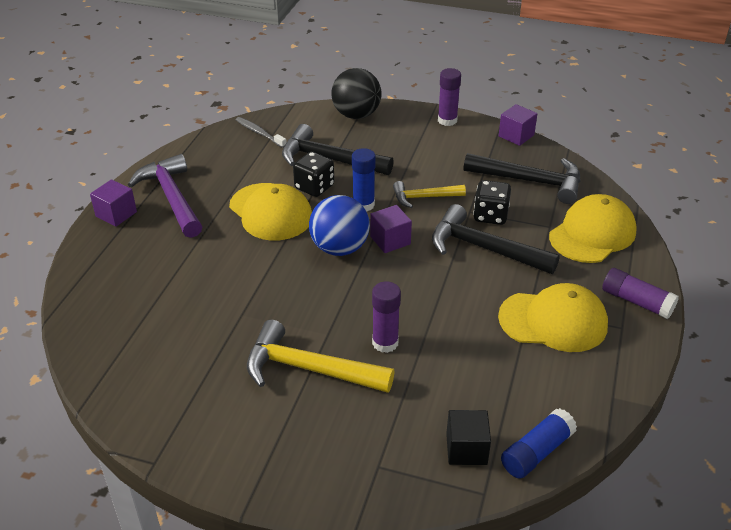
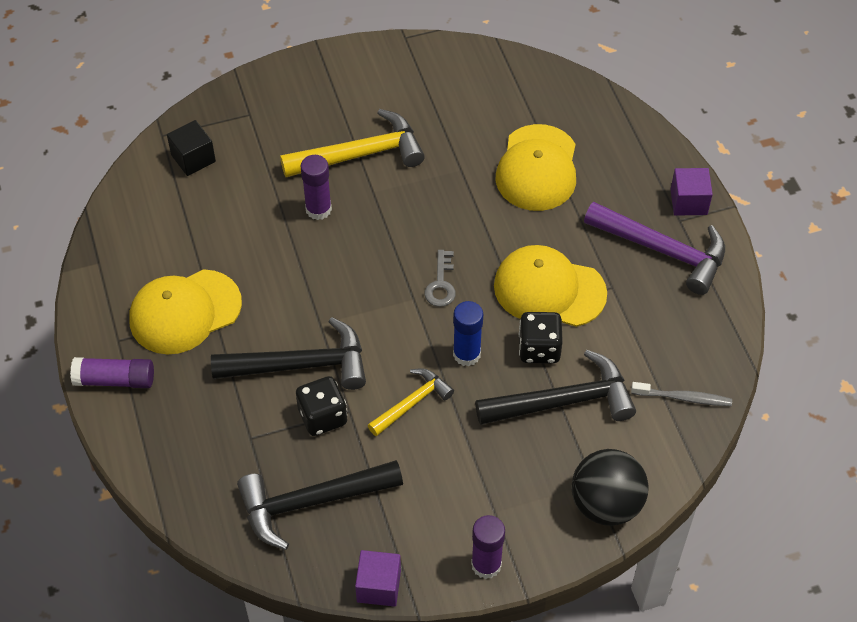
camera: 145 degrees right, 15 degrees up
blue ball [309,195,370,256] -> grey key [425,250,456,307]
purple cube [370,205,412,253] -> none
blue glue stick [501,408,577,478] -> none
yellow cap [549,194,637,263] -> yellow cap moved to [496,124,576,211]

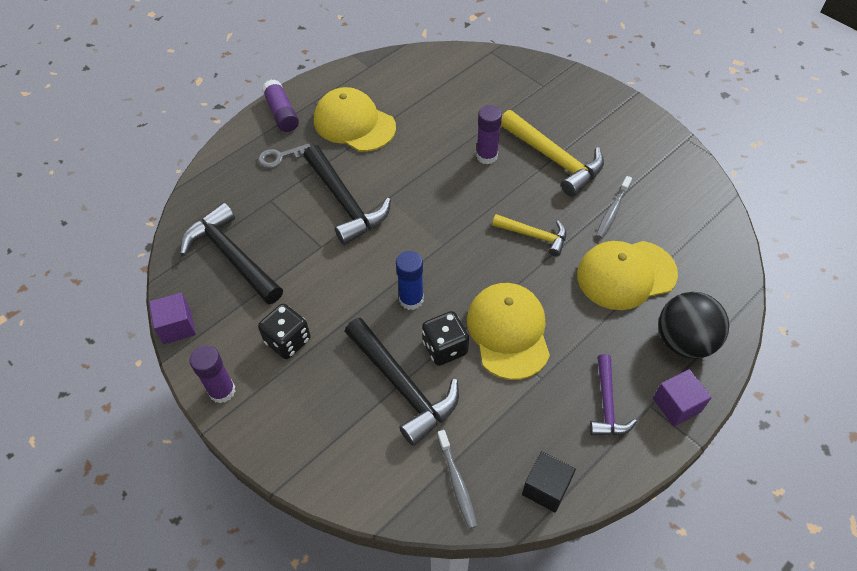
camera: 65 degrees right, 0 degrees up
black cube [167,120,216,176] -> black cube moved to [522,451,576,513]
black dice [296,376,347,436] -> black dice moved to [258,304,311,359]
yellow hammer [368,368,454,437] -> yellow hammer moved to [492,214,566,257]
grey key [425,250,456,307] -> grey key moved to [258,143,311,168]
black ball [572,449,649,526] -> black ball moved to [658,292,729,359]
purple hammer [584,202,725,295] -> purple hammer [590,354,637,435], size x0.59
none -> grey toothbrush [596,176,632,239]

